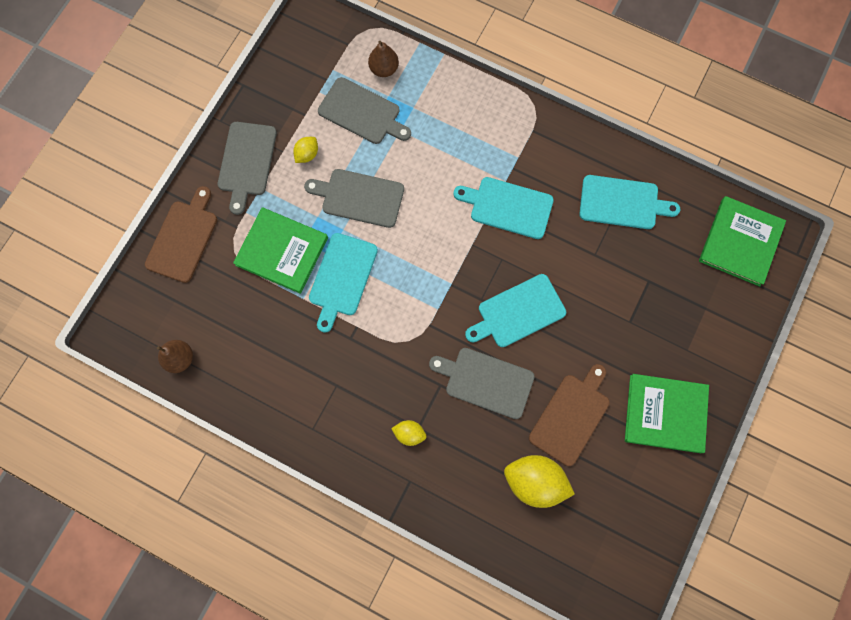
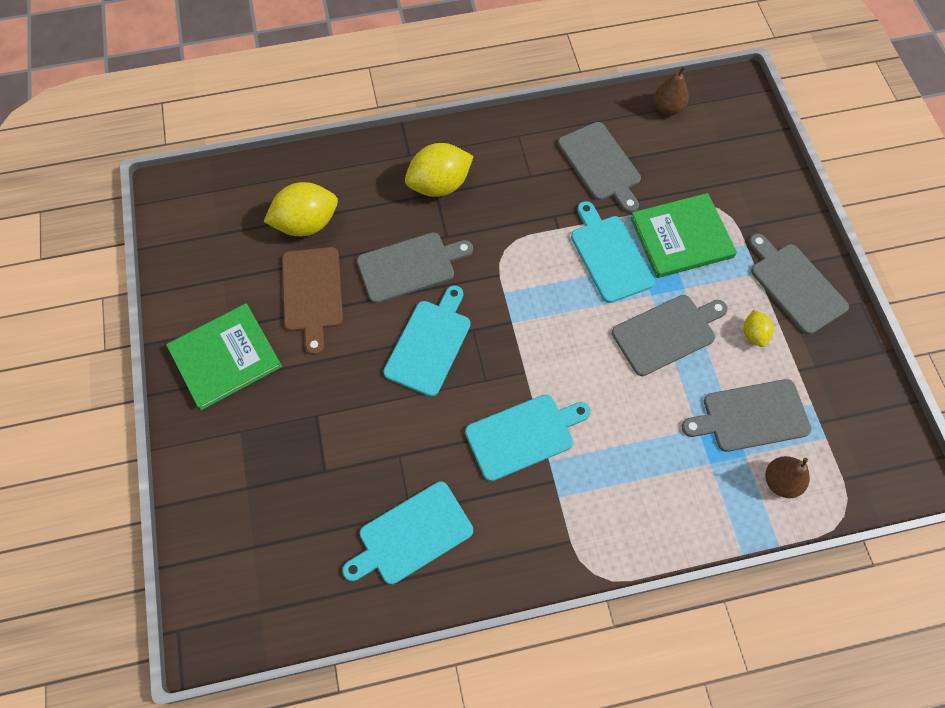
camera: 140 degrees right, 10 degrees down
brown cutting board [145,186,217,283] -> none
yellow lemon [391,420,427,446] -> yellow lemon [405,143,473,197], size x1.96
green book [699,196,786,287] -> none
none -> grey cutting board [558,122,641,213]

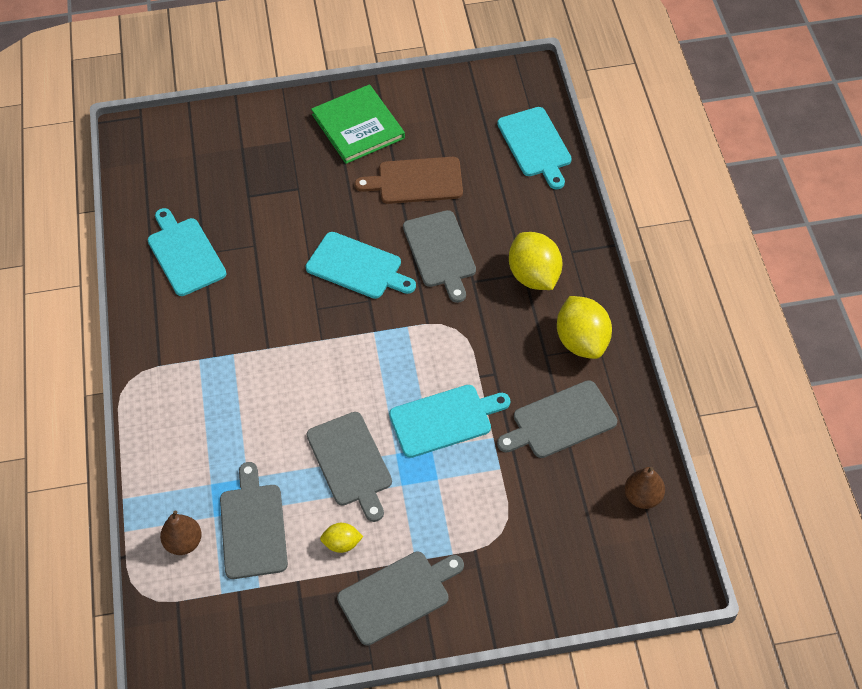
camera: 95 degrees right, 10 degrees down
yellow lemon [263,182,338,236] -> yellow lemon moved to [557,296,612,359]
turquoise cutting board [465,394,591,481] -> turquoise cutting board moved to [497,107,572,189]
green book [630,193,737,278] -> none

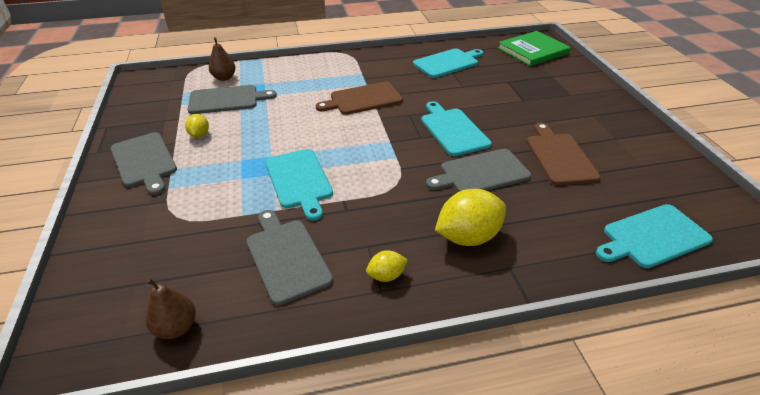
camera: 85 degrees right, 15 degrees down
turquoise cutting board [306,232,416,299] -> turquoise cutting board turned 135 degrees clockwise [421,101,492,156]
grey cutting board [306,412,392,522] -> none
green book [311,84,405,164] -> green book moved to [498,31,571,66]
yellow lemon [557,296,612,359] -> yellow lemon [366,250,408,282], size x0.51
none -> brown cutting board [316,82,403,115]

